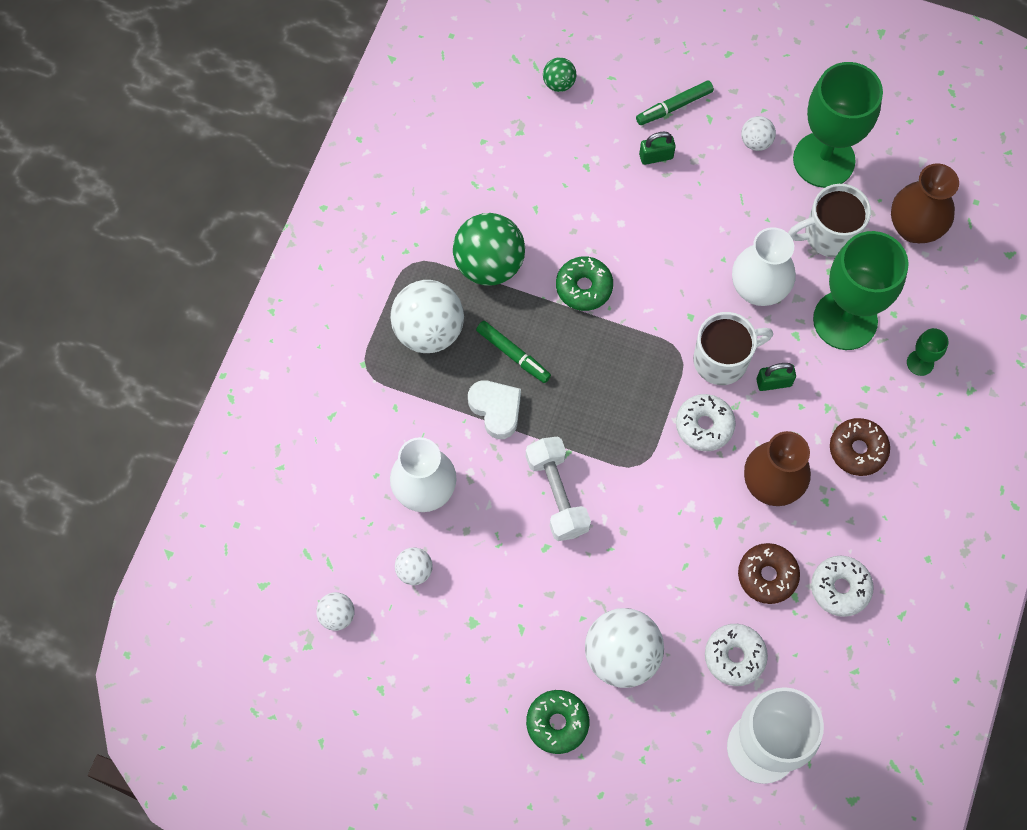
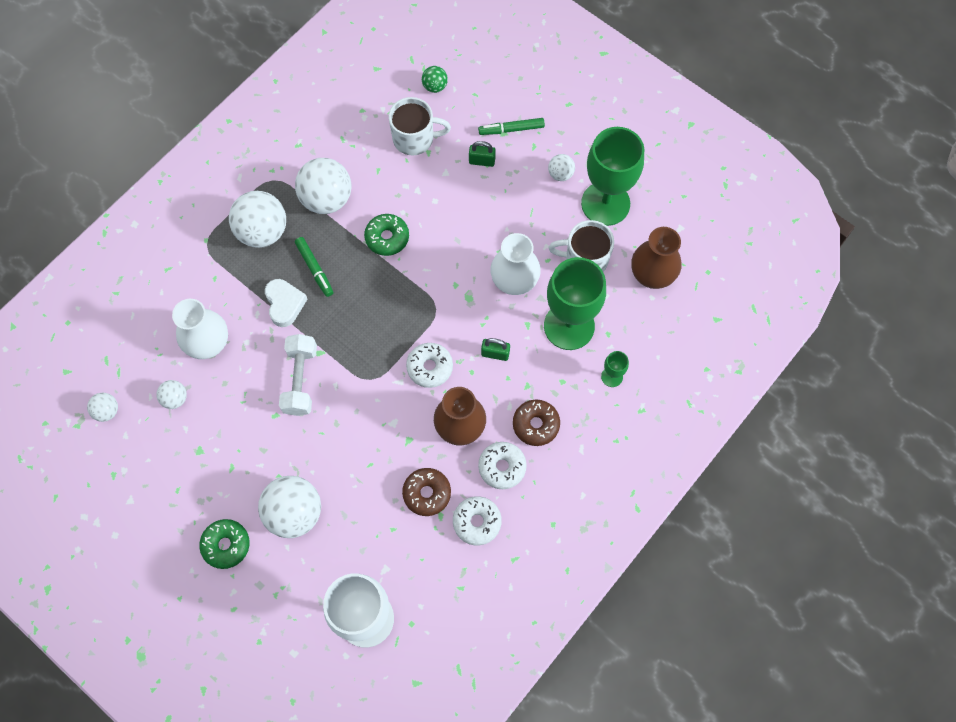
camera: 20 degrees right, 0 degrees up
green ball [453,213,525,286] -> white ball [295,158,351,214]
white mug [693,312,773,385] -> white mug moved to [389,97,451,156]
white donut [705,624,768,686] -> white donut moved to [478,442,527,489]

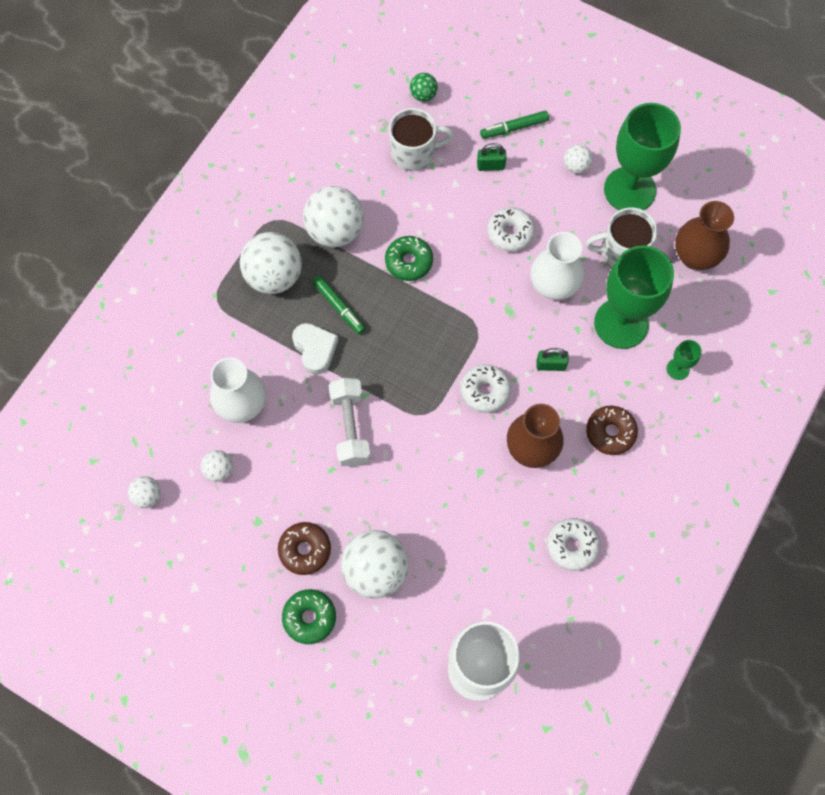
camera: 10 degrees left, 0 degrees up
brown donut [402,468,451,516] -> brown donut moved to [278,522,331,575]
white donut [478,442,527,489] -> white donut moved to [487,207,535,252]

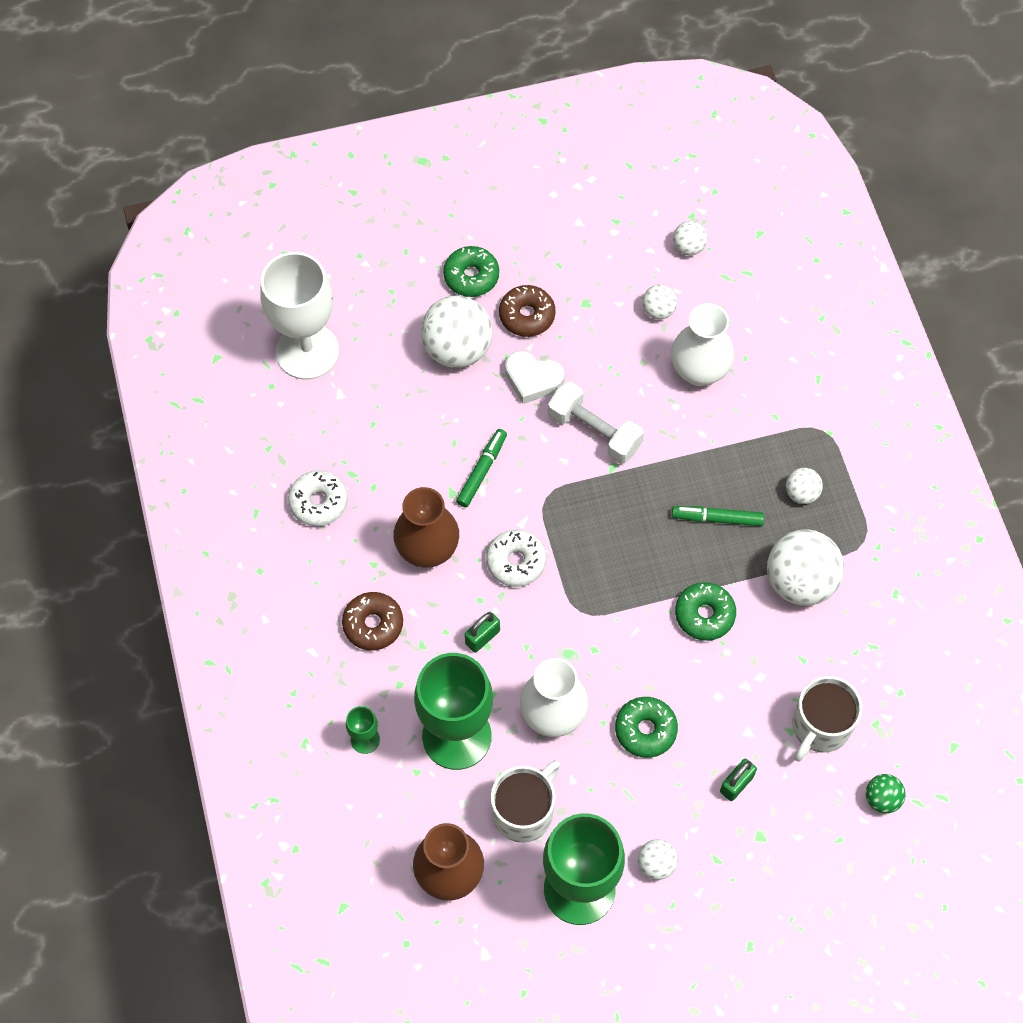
camera: 135 degrees right, 5 degrees down
white ball [240,232,302,294] -> white ball [786,468,823,504], size x0.49
white heart [292,323,338,375] -> white heart moved to [505,351,565,404]
green marker [480,111,549,139] -> green marker moved to [456,429,507,507]
white donut [487,207,535,252] -> green donut [615,697,678,758]

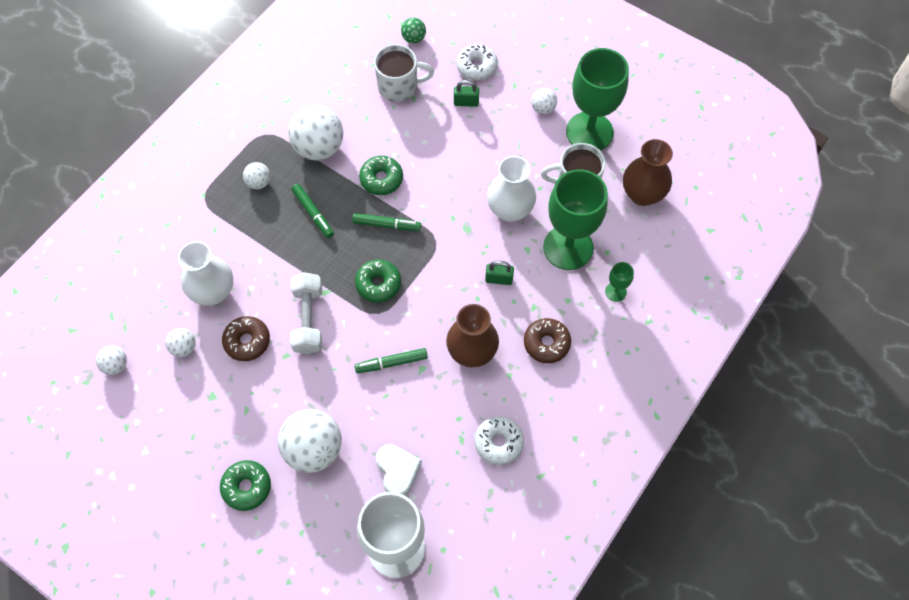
camera: 130 degrees left, 0 degrees up
white donut [486,530,546,587] -> white donut moved to [457,44,498,81]
brown donut [499,285,555,337] -> brown donut moved to [222,316,270,361]
white heart [505,351,565,404] -> white heart moved to [376,444,422,496]
green donut [615,697,678,758] -> green donut moved to [355,259,401,302]
none -> green marker [352,213,421,231]

